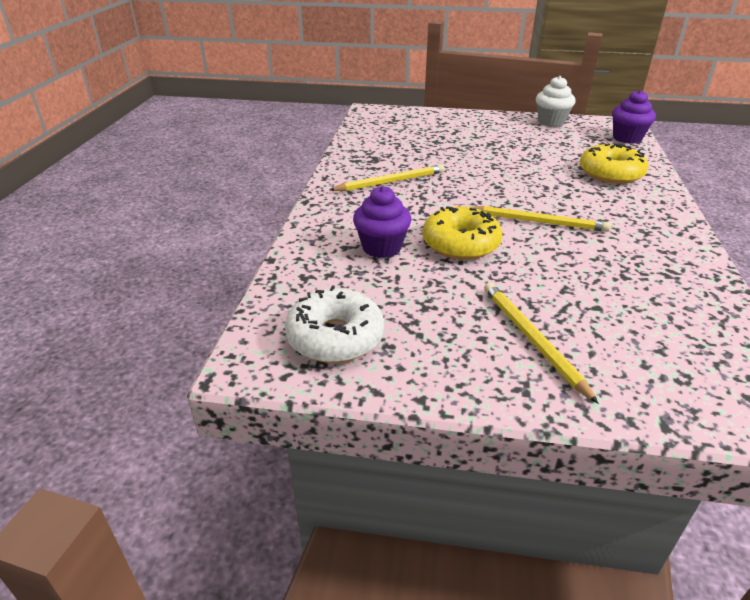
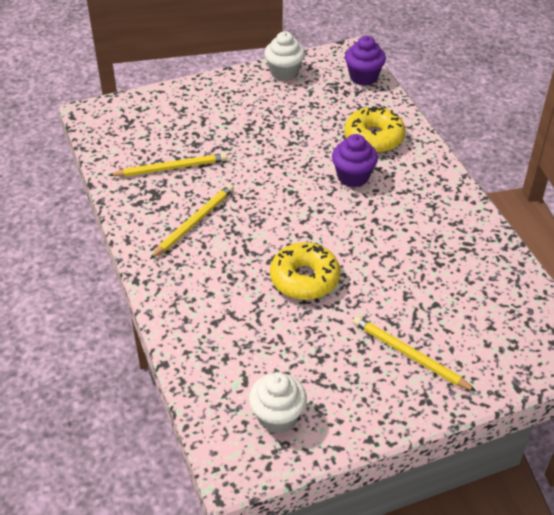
camera: 30 degrees left, 10 degrees up
white donut [285,285,384,363] -> white cupcake [249,372,307,433]
purple cupcake [353,186,412,258] -> purple cupcake moved to [332,134,378,188]
yellow pencil [472,206,611,232] -> yellow pencil moved to [109,153,227,177]

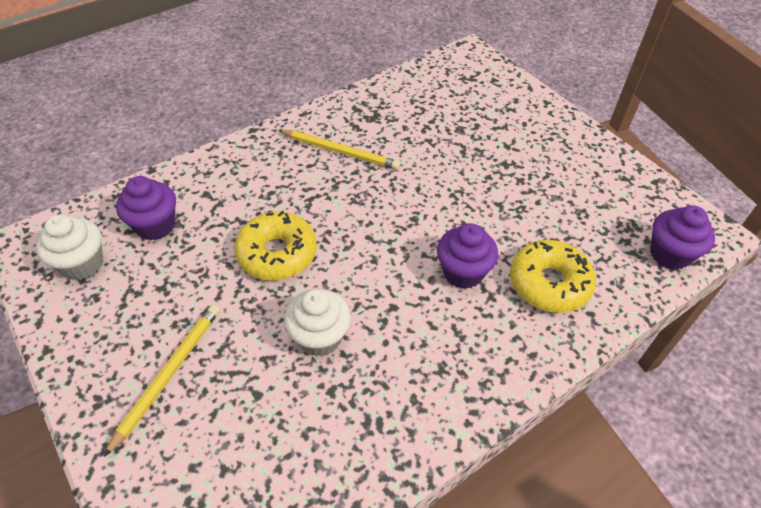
camera: 75 degrees right, 5 degrees up
yellow pencil [109,153,227,177] -> none
white cupcake [264,31,305,81] -> white cupcake moved to [284,289,351,357]
none -> purple cupcake [116,176,176,241]

